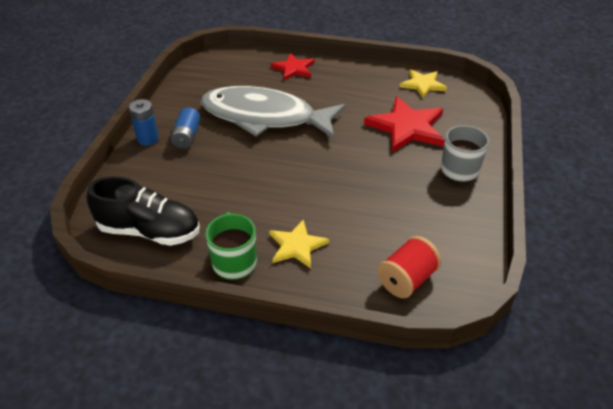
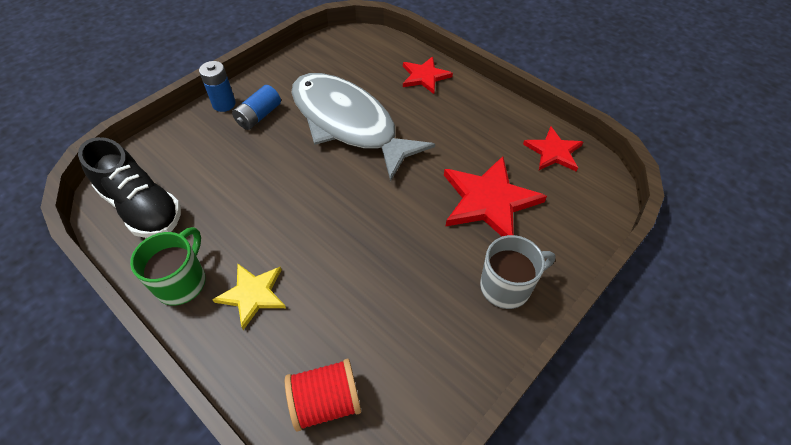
camera: 30 degrees right, 10 degrees up
yellow star [400,69,447,98] -> red star [523,127,583,172]

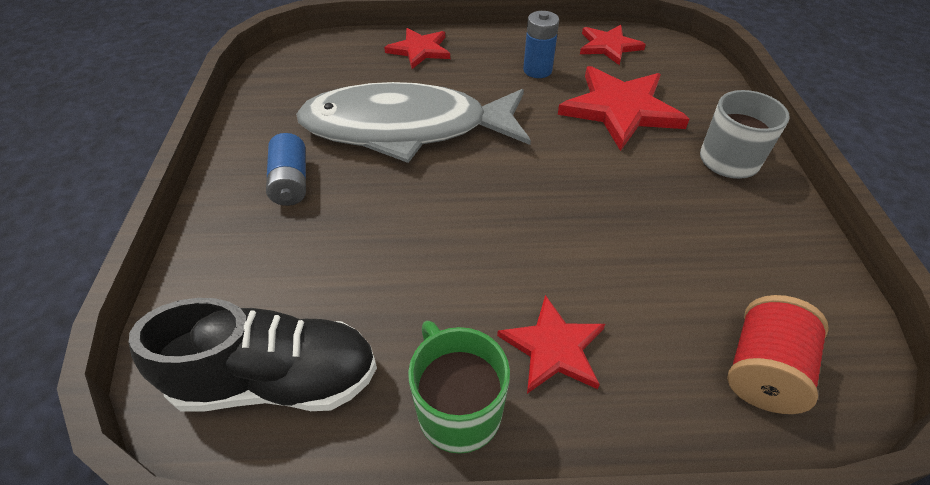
camera: 45 degrees left, 5 degrees down
blue battery [199,61,236,112] -> blue battery moved to [523,11,559,78]
yellow star [212,264,286,330] -> red star [497,295,605,394]

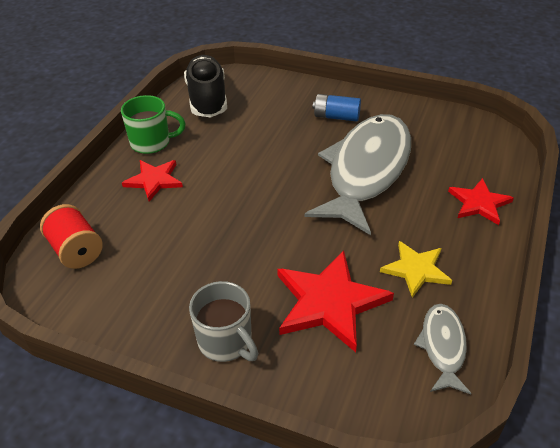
camera: 115 degrees right, 5 degrees down
black shoe [129,298,377,412] -> black shoe turned 150 degrees clockwise [184,55,227,117]
blue battery [523,11,559,78] -> yellow star [380,241,452,298]
red star [580,25,646,65] -> grey fish [414,304,471,394]

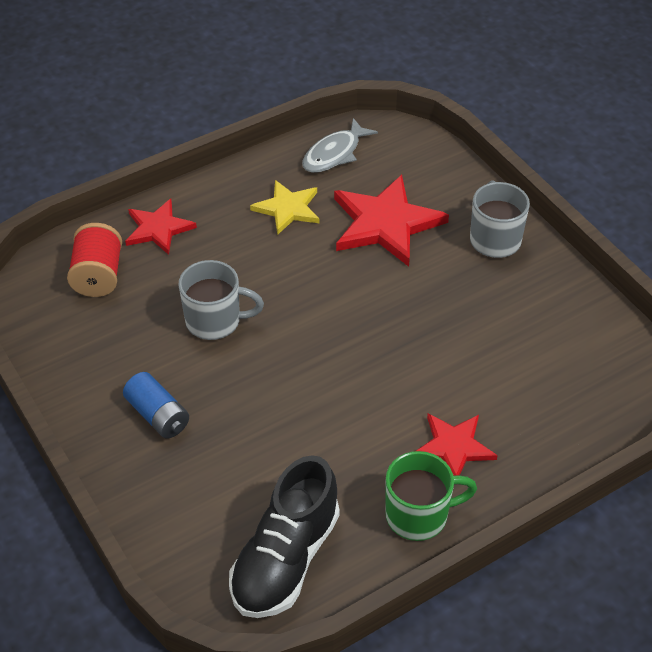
camera: 145 degrees left, 5 degrees up
red spool [40,204,103,269] -> red spool moved to [67,223,122,297]
green mug [121,95,186,154] -> green mug turned 135 degrees clockwise [385,451,477,541]
grey fish [304,114,411,235] -> grey mug [178,260,264,340]

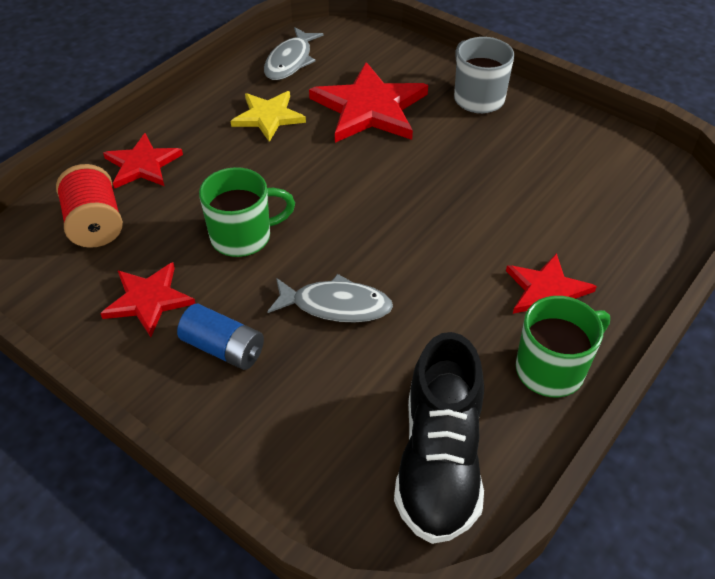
camera: 20 degrees left, 0 degrees up
grey mug [178,260,264,340] -> green mug [199,167,295,257]
none -> red star [100,262,196,337]
none -> grey fish [267,274,393,323]

